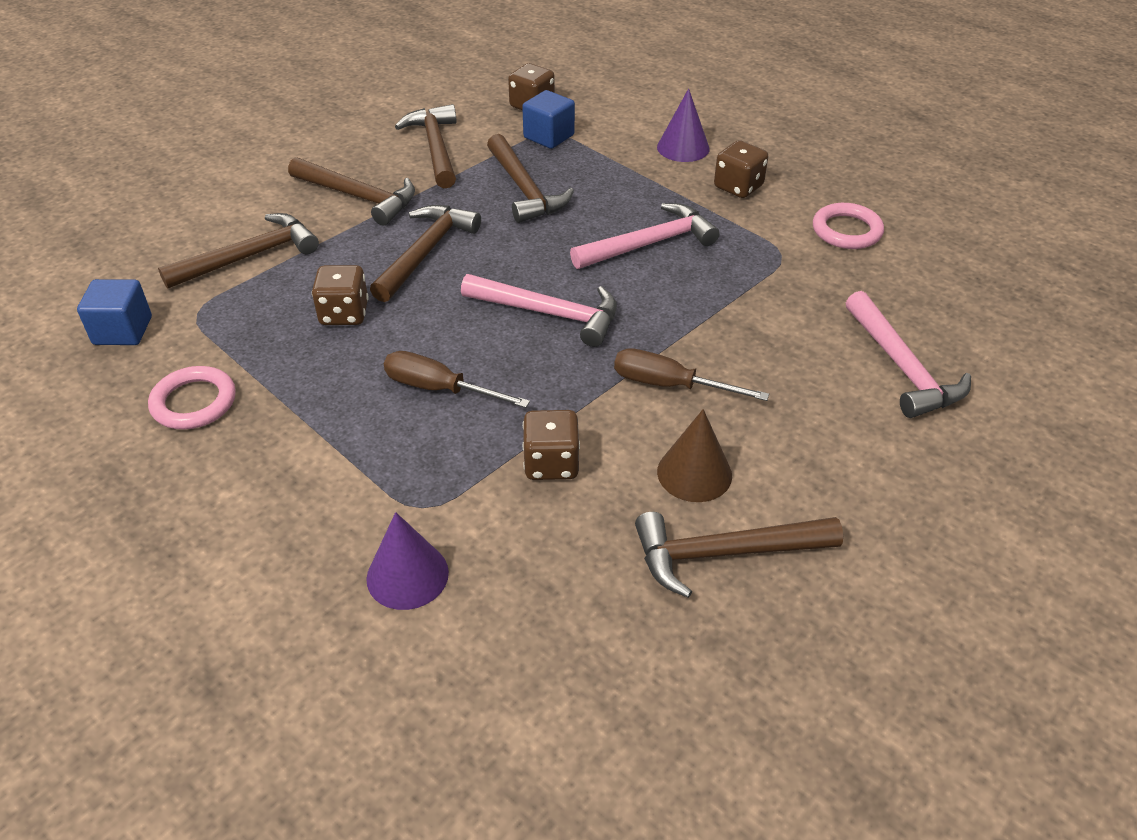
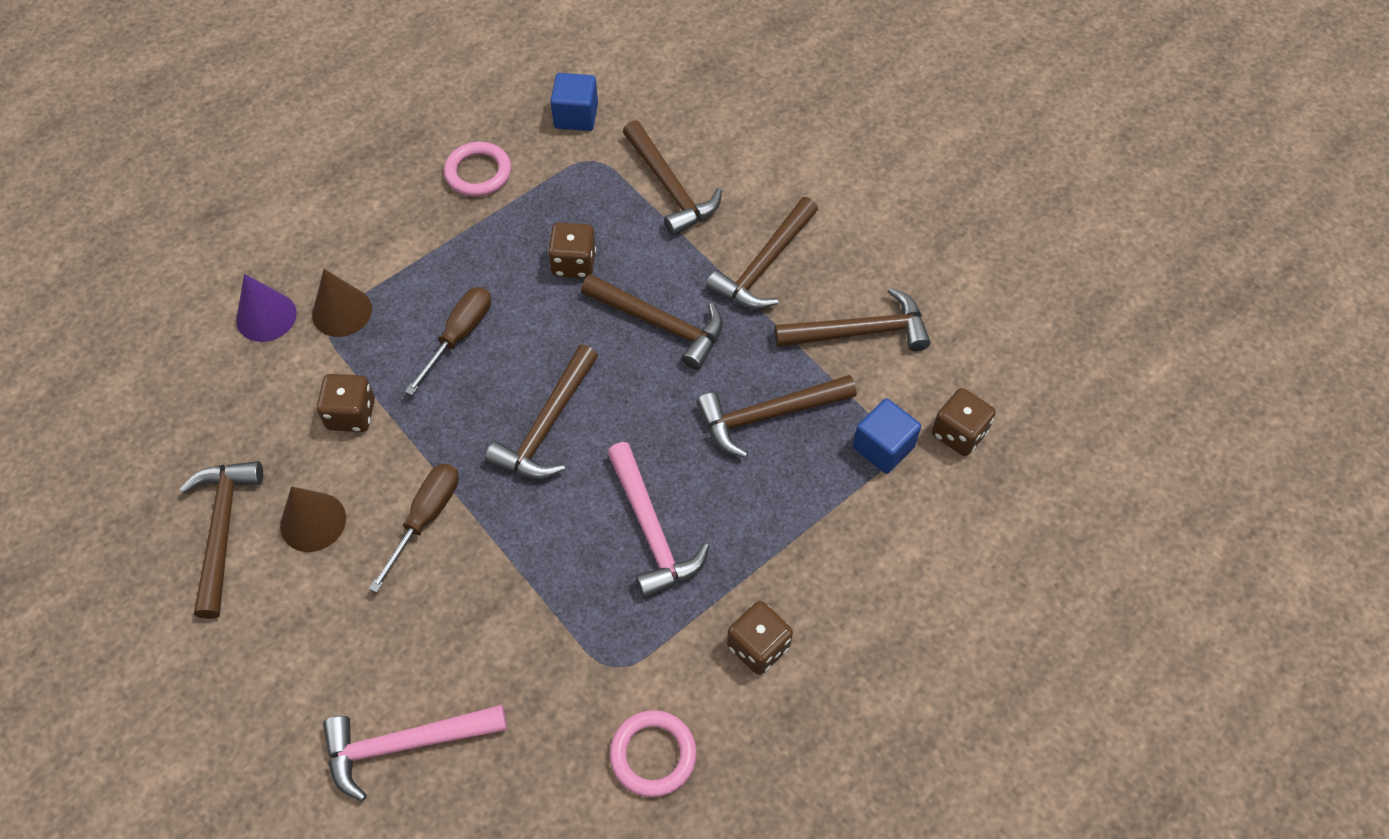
camera: 95 degrees right, 15 degrees up
pink hammer [461,274,617,347] -> brown hammer [485,345,598,479]
purple cone [657,88,710,162] -> none
none -> brown cone [312,269,372,337]

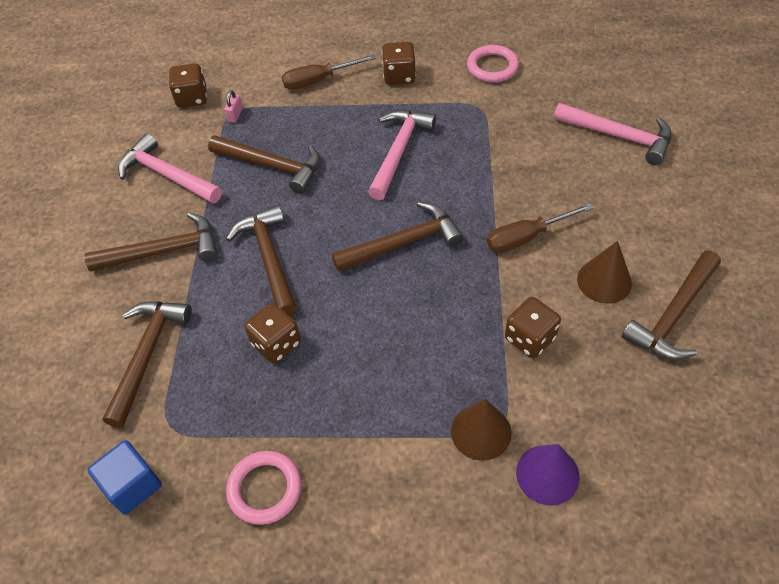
camera: 135 degrees left, 5 degrees down
brown screwdriver [405,287,491,395] -> brown screwdriver moved to [282,54,376,90]
brown hammer [775,287,931,351] -> pink hammer [118,133,222,204]
blue cube [853,398,921,474] -> pink padlock [224,90,243,123]

